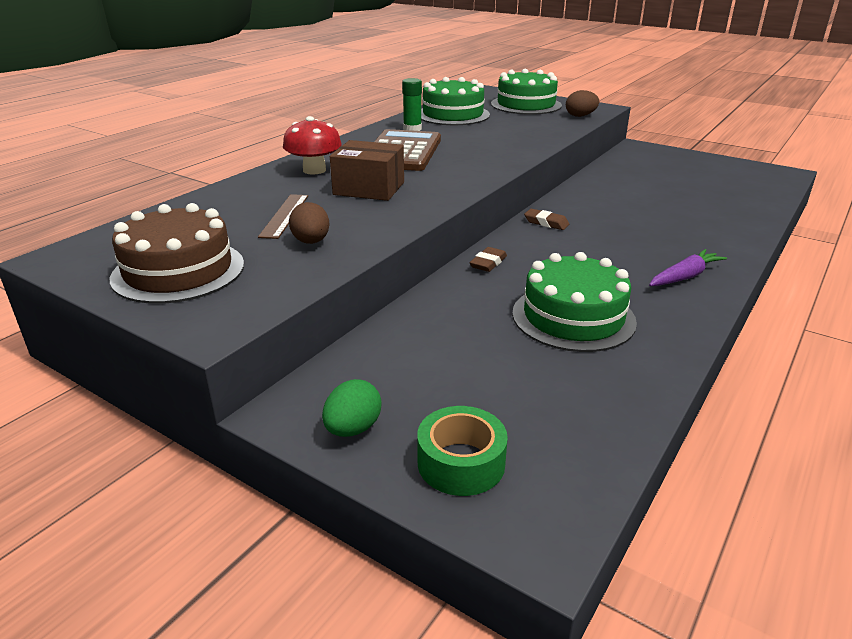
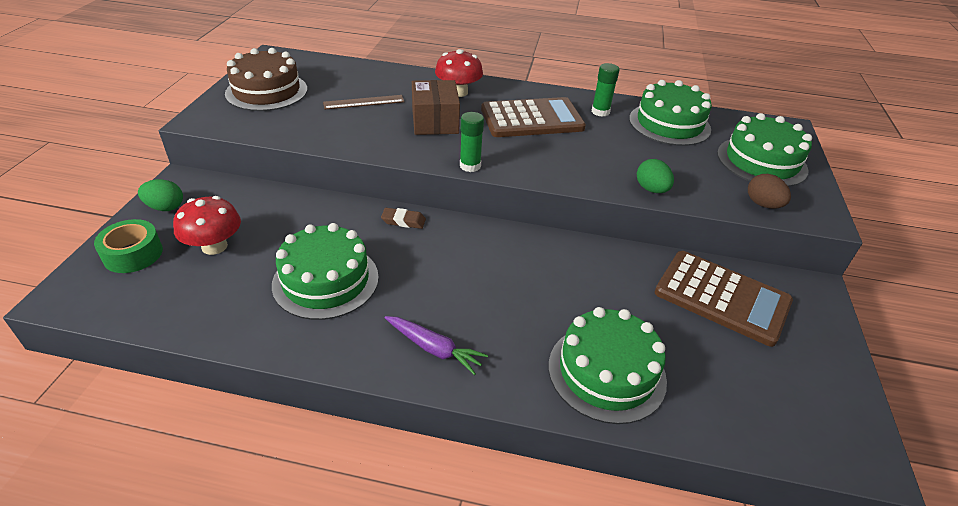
camera: 65 degrees right, 10 degrees up
brown egg [289,202,330,244] -> none
brown eraser [524,209,569,230] -> none
none -> red mushroom [173,196,241,255]
none -> green glue stick [460,112,484,172]
none -> green cake [549,307,667,424]
none -> green egg [637,159,674,193]
none -> brown calculator [655,251,793,347]

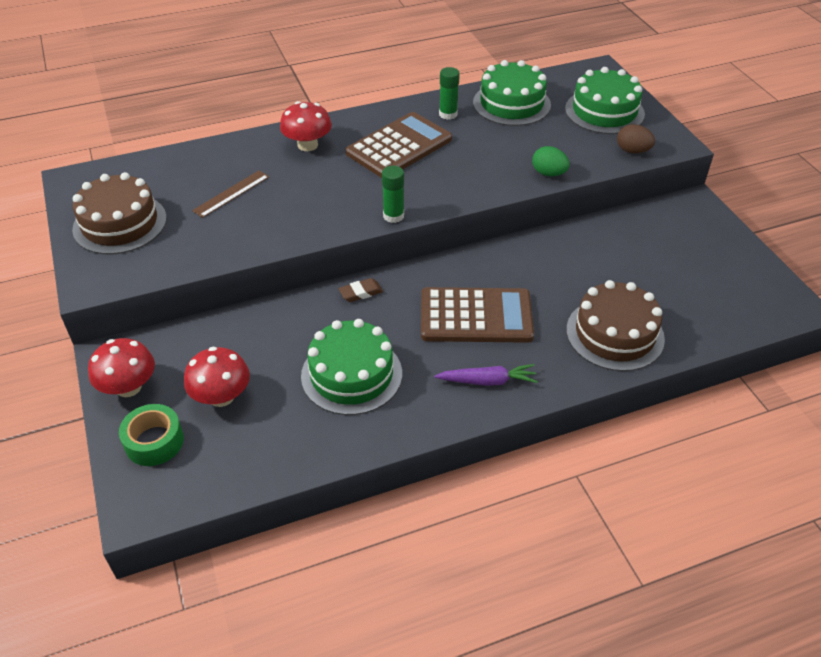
camera: 30 degrees left, 5 degrees up
green egg [138,179,183,211] -> red mushroom [88,338,155,397]
brown box [412,80,460,135] -> none
green cake [549,307,667,424] -> brown cake [566,280,665,371]
brown calculator [655,251,793,347] -> brown calculator moved to [421,287,534,343]

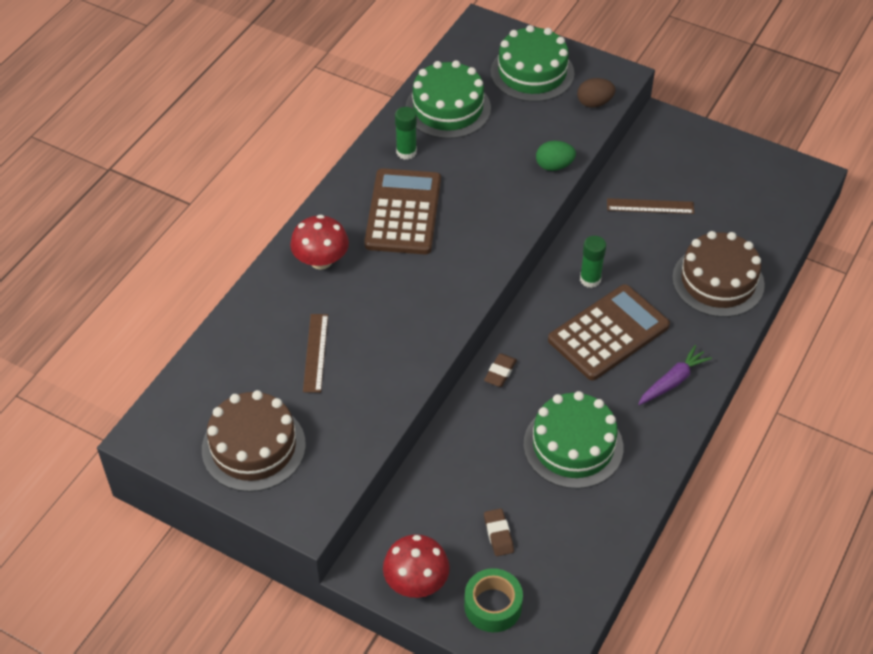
camera: 40 degrees left, 5 degrees up
red mushroom [184,347,250,407] -> brown eraser [484,508,514,556]
green glue stick [382,166,404,223] -> green glue stick moved to [580,236,606,288]
none -> brown ruler [607,198,694,214]

